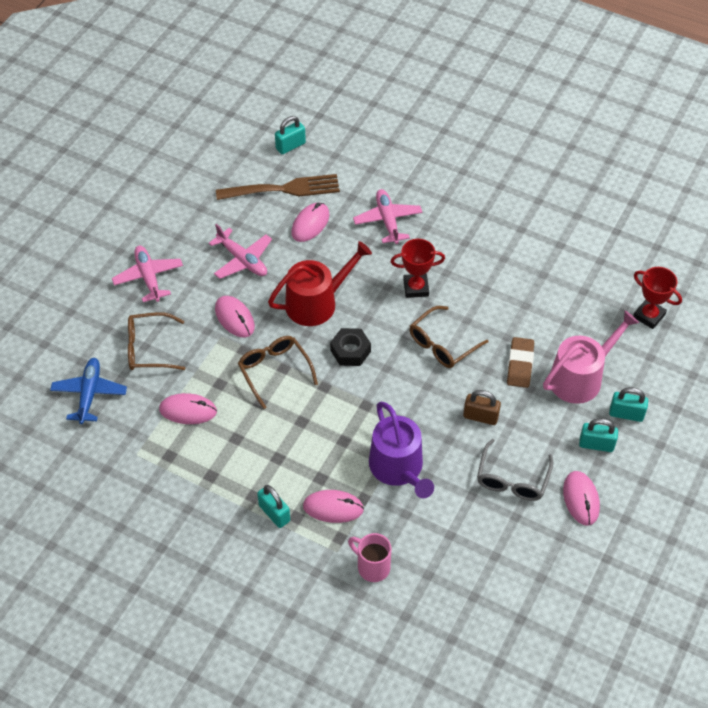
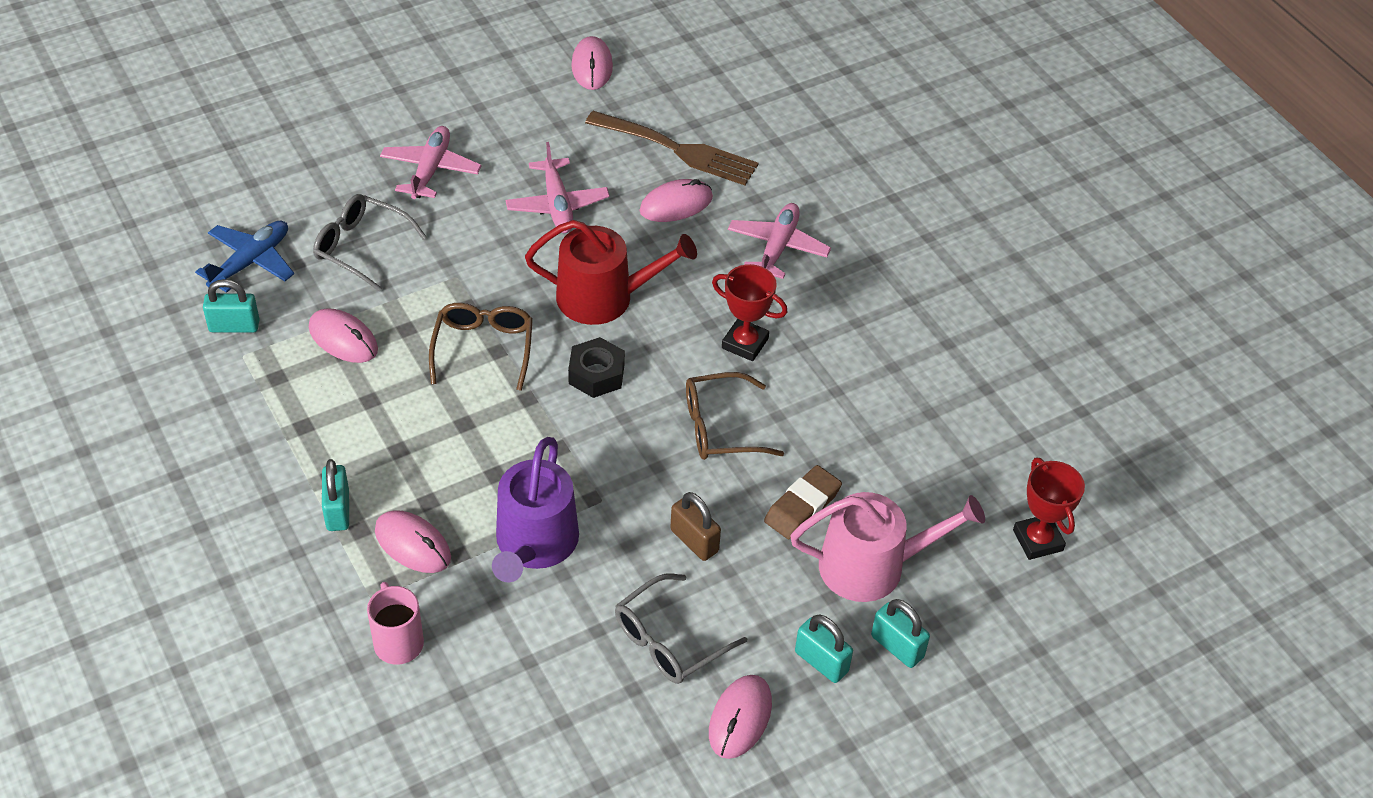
camera: 30 degrees right, 5 degrees down
brown glasses [128,312,186,370] -> grey glasses [313,194,427,292]
pink mouse [215,296,255,337] -> pink mouse moved to [571,36,613,90]
turquoise padlock [275,116,306,154] -> turquoise padlock moved to [203,279,260,333]

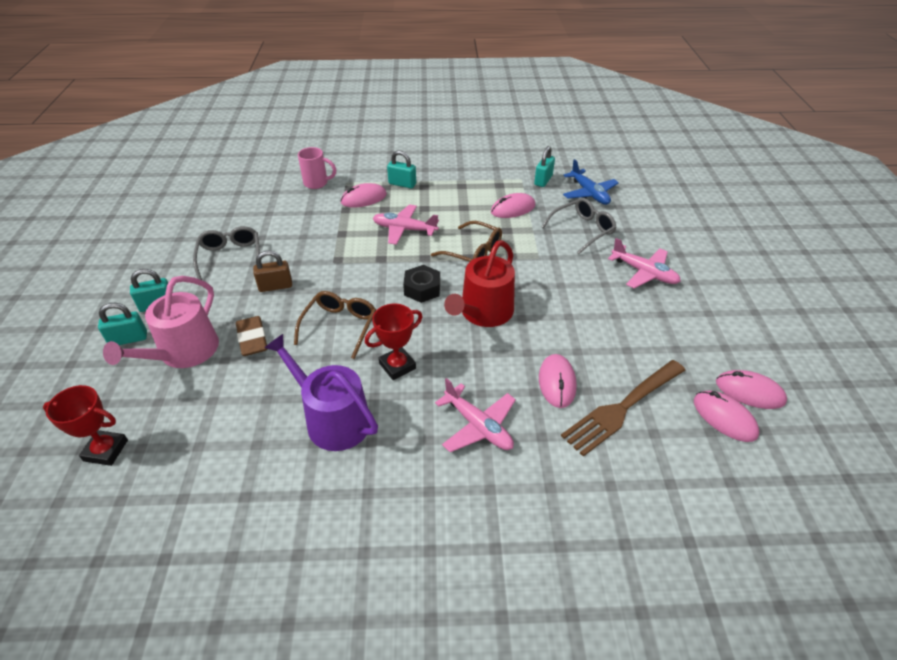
camera: 120 degrees right, 5 degrees down
purple watering can [492,437,579,582] -> purple watering can moved to [264,334,378,451]
pink plane [506,142,610,233] -> pink plane moved to [373,204,439,245]
pink mouse [709,675,772,759] -> pink mouse moved to [694,391,759,442]

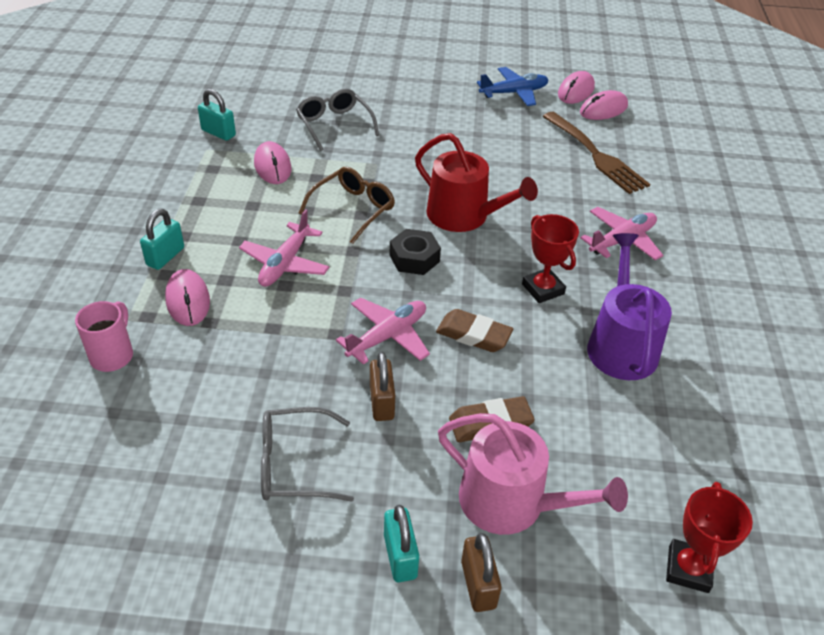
camera: 85 degrees left, 0 degrees up
turquoise padlock [98,303,147,345] -> brown padlock [461,533,501,612]
purple watering can [264,334,378,451] -> purple watering can turned 135 degrees clockwise [587,233,672,380]
brown glasses [294,291,376,359] -> brown eraser [436,309,513,352]
pink mouse [539,354,577,408] -> none
blue plane [563,159,619,205] -> blue plane moved to [477,67,549,106]
pink plane [608,238,681,289] -> pink plane moved to [336,297,430,365]

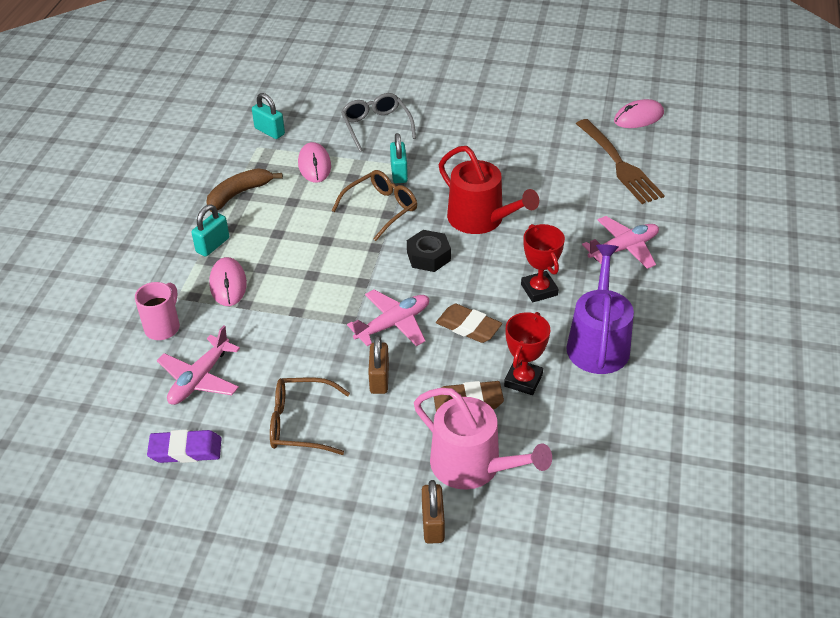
camera: 10 degrees right, 0 degrees up
pink plane [239,209,330,287] -> pink plane moved to [157,325,240,405]
grey glasses [261,407,354,502] -> brown glasses [270,378,350,455]
turquoise padlock [384,505,419,582] -> turquoise padlock moved to [390,133,408,183]
blue plane [477,67,549,106] -> none
pink mouse [558,71,595,104] -> none
red trophy [666,482,753,593] -> red trophy moved to [504,312,550,395]
none -> purple eraser [147,430,222,463]
none -> brown banana [206,168,283,212]

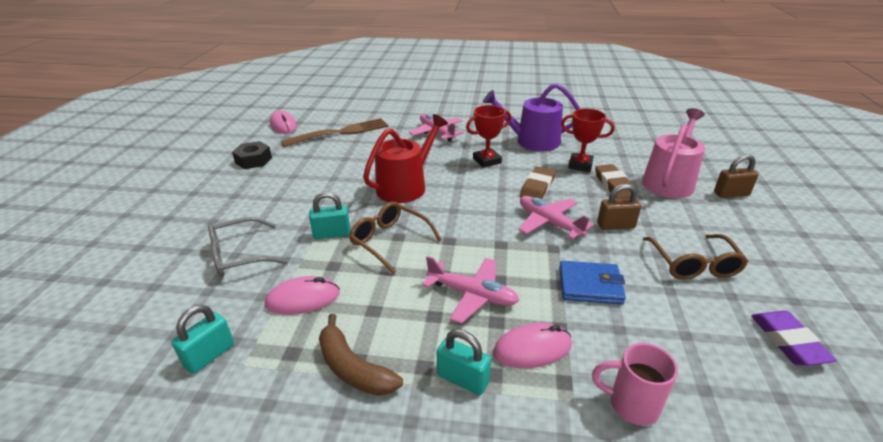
camera: 95 degrees left, 10 degrees down
pink plane [157,325,240,405] -> pink plane moved to [422,256,520,324]
black nut [407,230,451,272] -> black nut moved to [232,141,272,169]
none -> blue wallet [559,261,626,305]

